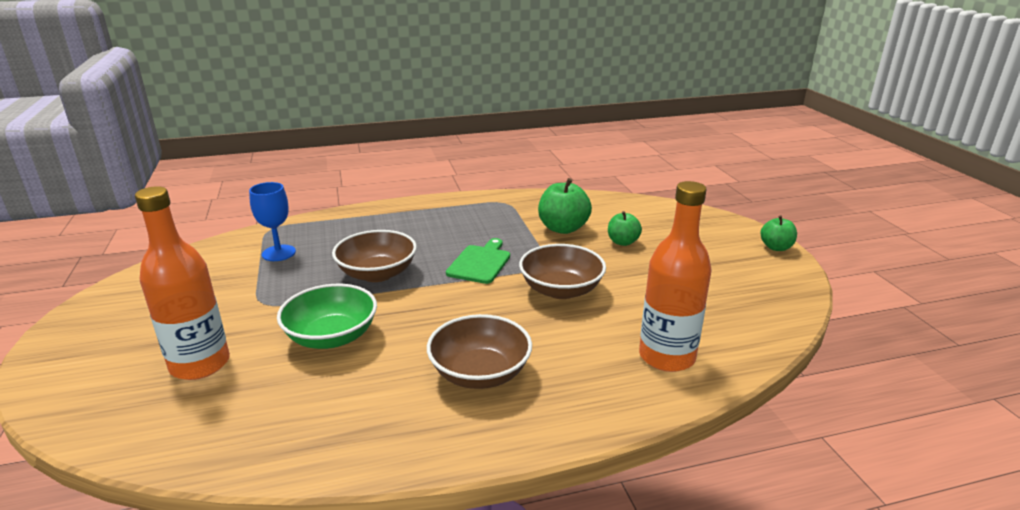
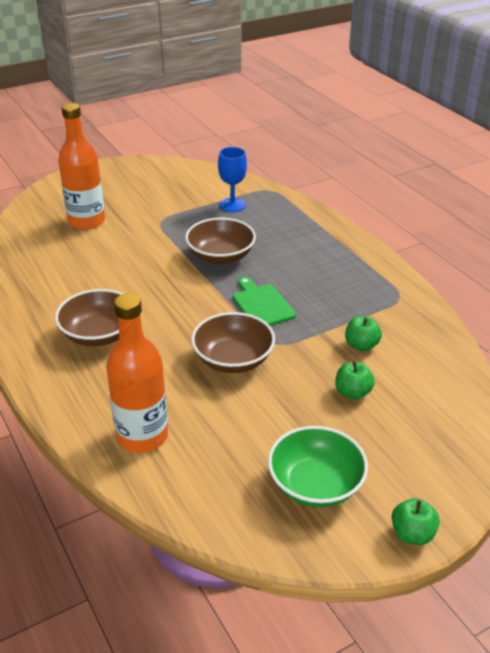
camera: 75 degrees right, 10 degrees up
green bowl [277,284,377,349] -> green bowl moved to [268,426,368,507]
green cutting board [446,238,510,284] -> green cutting board turned 120 degrees counterclockwise [233,277,296,326]
green apple [538,178,592,234] -> green apple [345,316,382,351], size x0.61

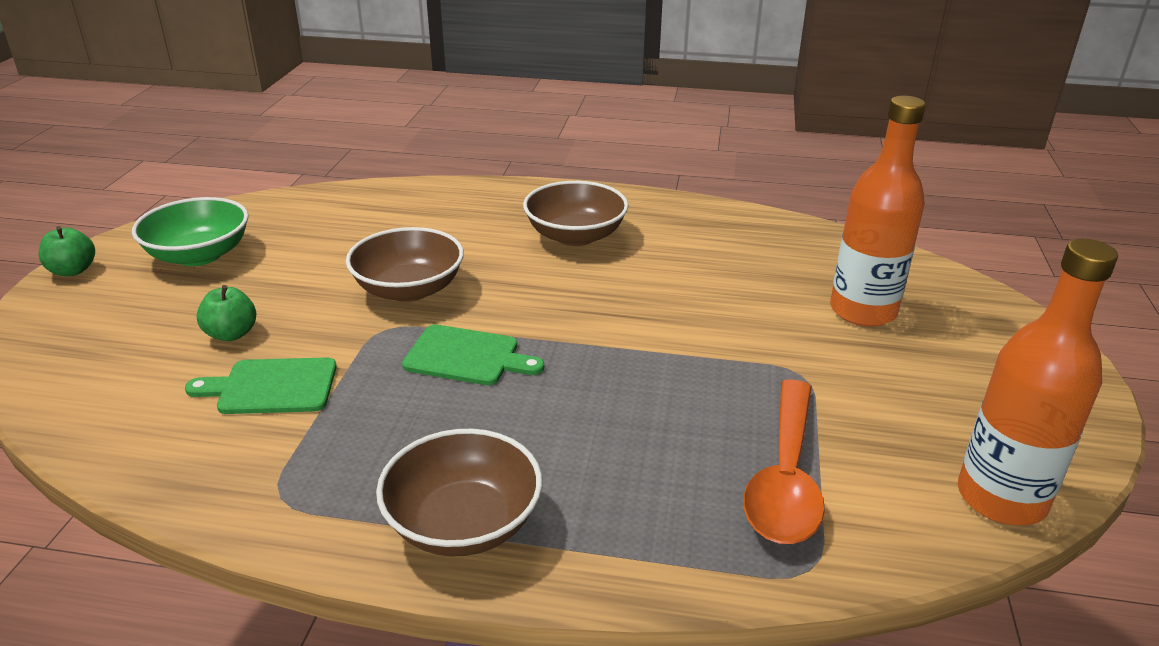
camera: 130 degrees right, 5 degrees down
orange bottle [106,293,168,453] -> orange bottle moved to [958,239,1118,525]
brown bowl [185,218,256,265] -> brown bowl moved to [376,429,542,557]
blue goblet [218,147,247,212] -> orange spoon [743,379,825,544]
green apple [345,316,382,351] -> green cutting board [185,357,337,414]

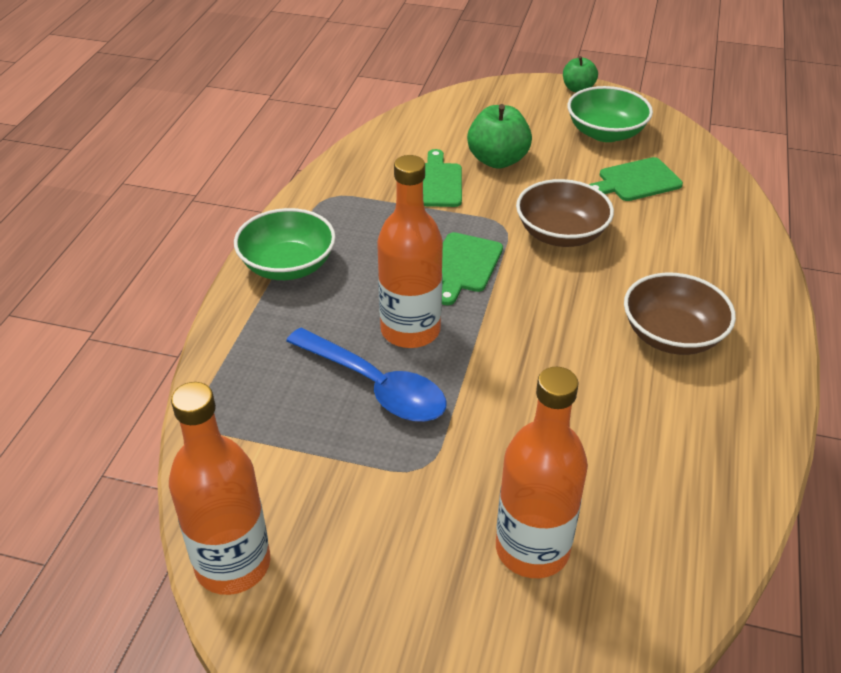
camera: 95 degrees right, 10 degrees up
green apple [196,285,256,341] -> green apple [467,104,532,169], size x1.63
brown bowl [376,429,542,557] -> green bowl [234,208,336,280]
orange spoon [743,379,825,544] -> none
none -> blue spoon [286,328,447,422]
none -> orange bottle [377,155,443,348]
none -> green cutting board [589,157,683,201]

